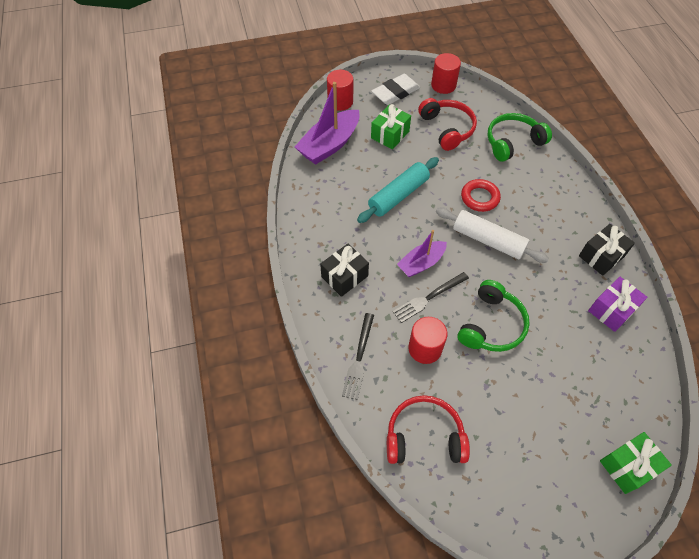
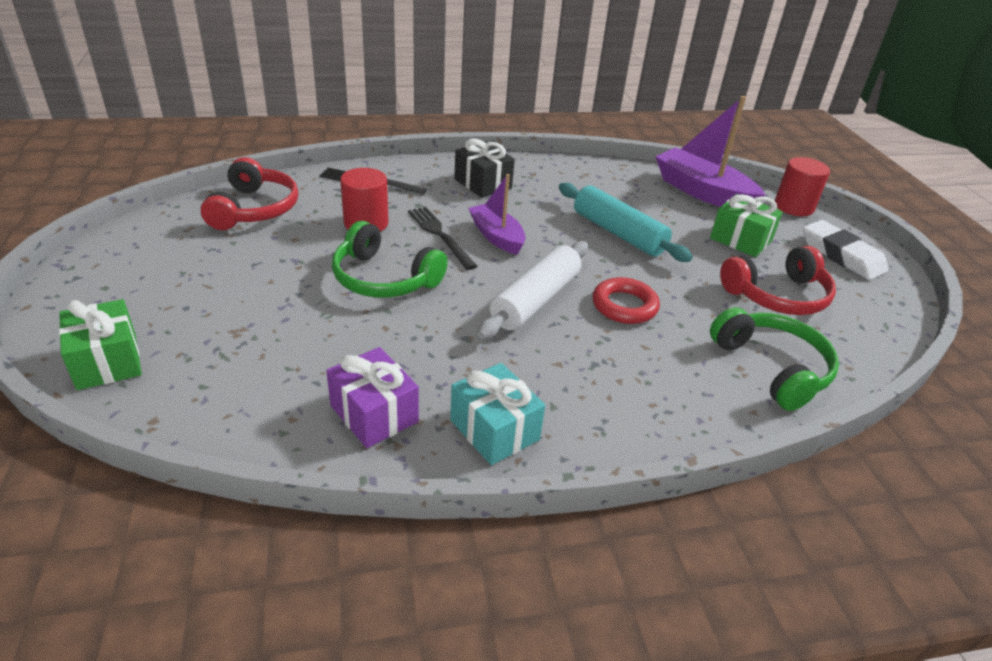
camera: 90 degrees right, 20 degrees down
red cylinder [431,53,461,94] -> none
black gift [579,224,635,276] -> turquoise gift [450,363,545,465]

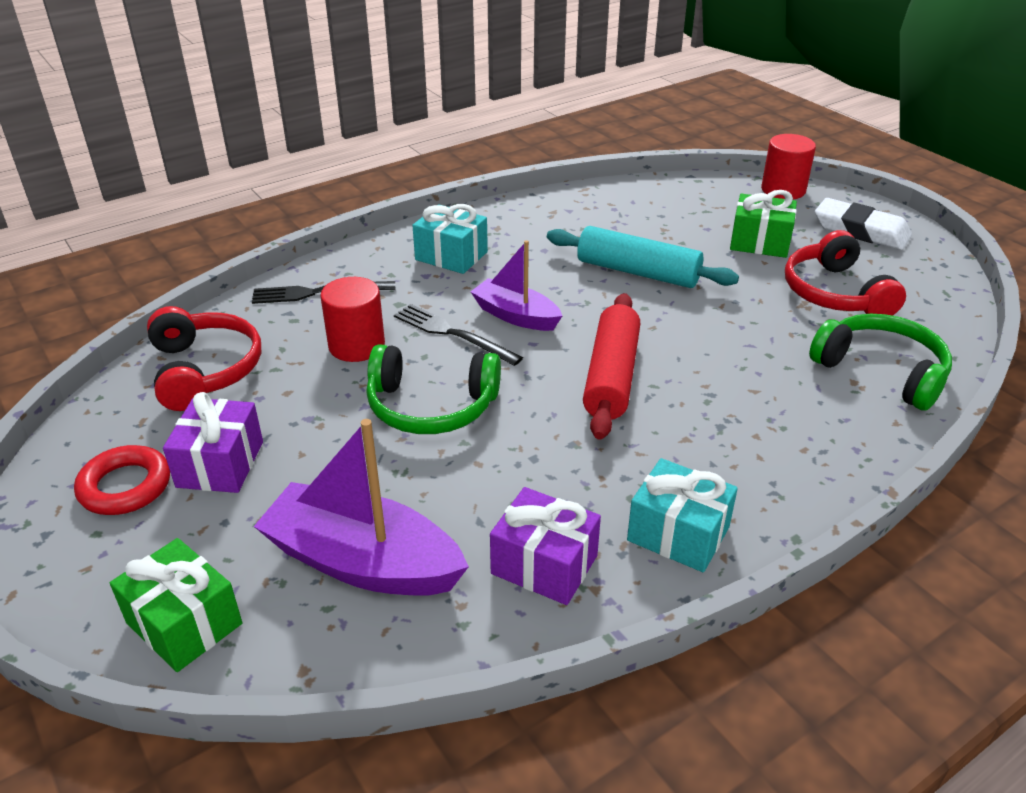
camera: 20 degrees left, 0 degrees up
black gift [454,139,515,198] -> turquoise gift [412,204,488,274]
white rolling pin [477,241,588,339] -> red rolling pin [583,293,640,440]
red ring [593,277,660,324] -> red ring moved to [74,445,170,515]
purple boat [655,96,765,207] -> purple boat moved to [254,419,469,596]
red headphones [720,246,836,315] -> red headphones turned 120 degrees clockwise [785,230,906,316]
none -> purple gift [163,392,263,493]

